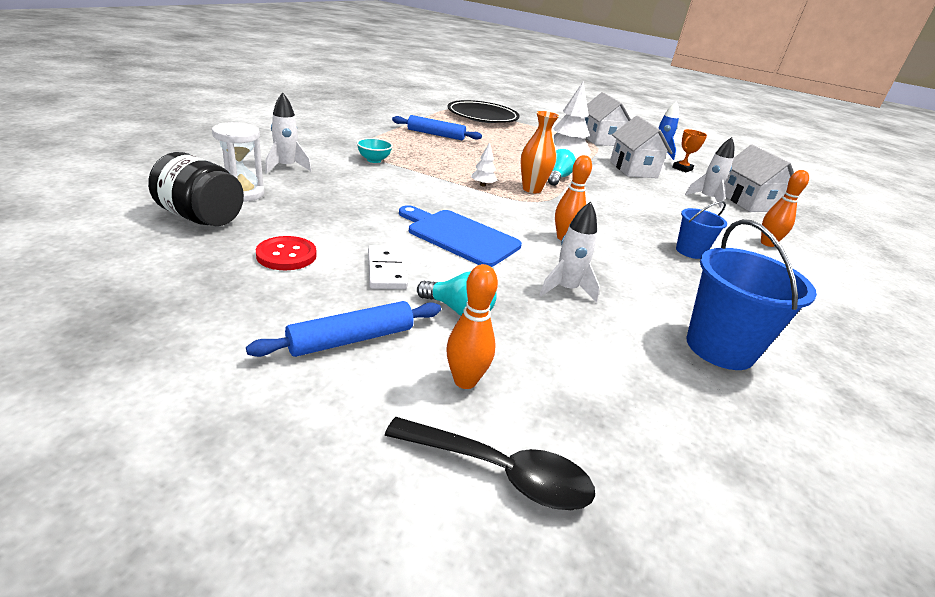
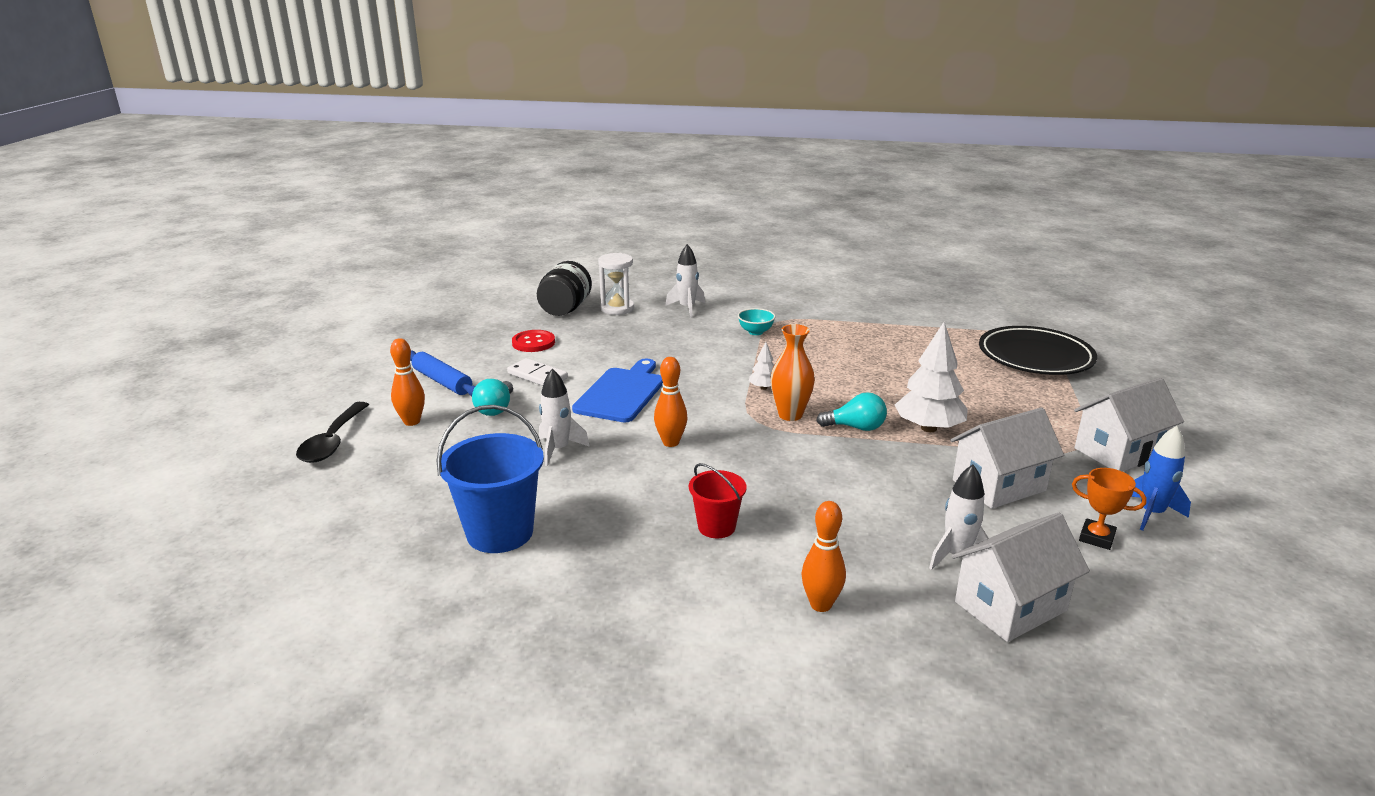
camera: 80 degrees right, 5 degrees down
white domino [368,245,408,289] -> white domino turned 60 degrees clockwise [507,358,568,386]
blue rolling pin [392,115,482,140] -> none
blue bucket [676,201,727,259] -> red bucket [689,463,747,539]

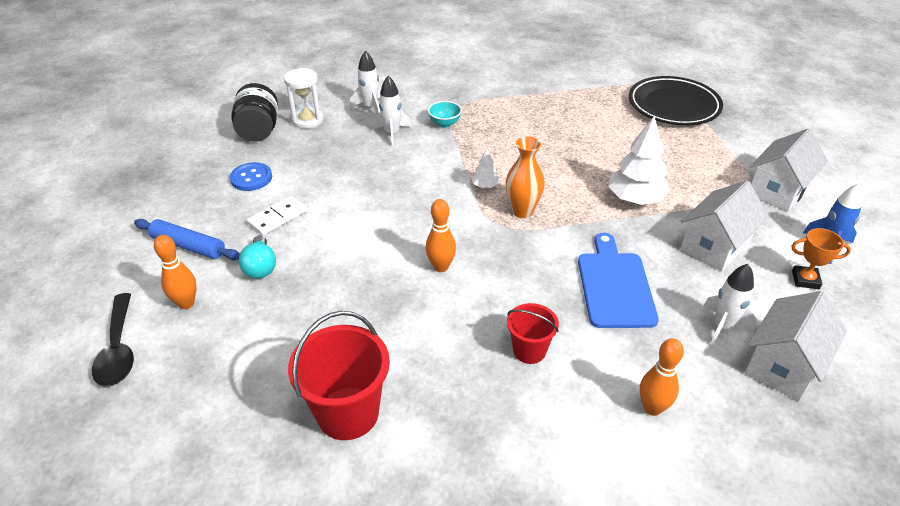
camera: 20 degrees left, 15 degrees up
blue bucket [437,405,544,553] -> red bucket [288,311,390,440]
white domino [507,358,568,386] -> white domino turned 60 degrees counterclockwise [247,195,307,236]
red button [512,330,555,352] -> blue button [230,162,272,191]
white rocket [539,368,590,466] -> white rocket moved to [373,76,411,147]
blue cutting board [572,359,663,422] -> blue cutting board moved to [578,233,659,328]
turquoise light bulb [816,392,887,431] -> none

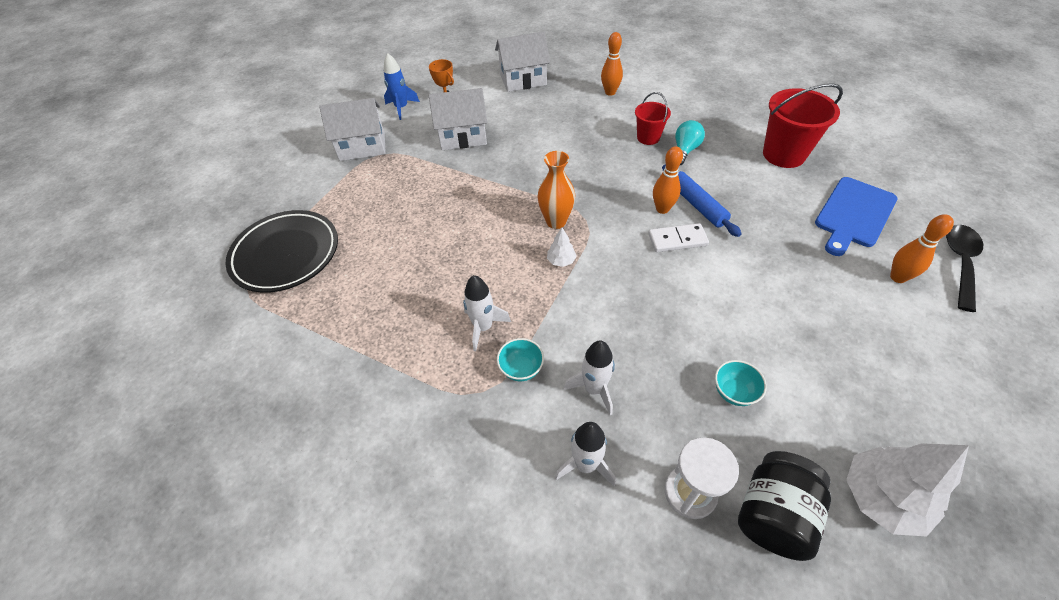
camera: 140 degrees left, 10 degrees up
blue rolling pin [134,219,240,260] -> blue rolling pin moved to [662,165,742,237]
blue button [230,162,272,191] -> none
turquoise light bulb [239,235,276,279] -> turquoise light bulb moved to [675,120,705,165]
white domino [247,195,307,236] -> white domino moved to [648,223,709,252]
blue cutting board [578,233,659,328] -> blue cutting board moved to [815,177,898,256]
white tree [608,116,670,205] -> white tree moved to [846,443,969,536]
white rocket [703,264,757,346] -> white rocket moved to [463,275,511,351]
none -> turquoise bowl [715,360,767,406]

